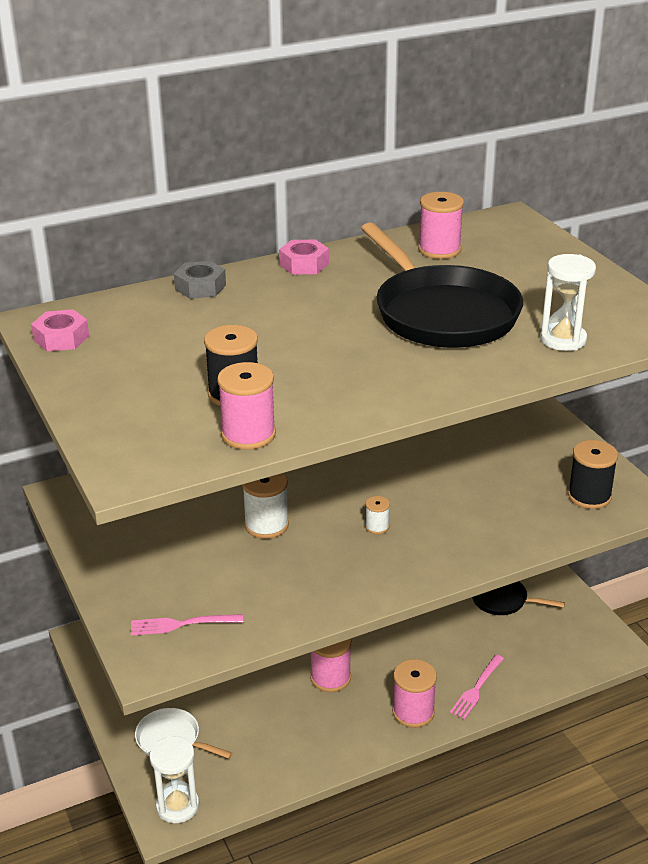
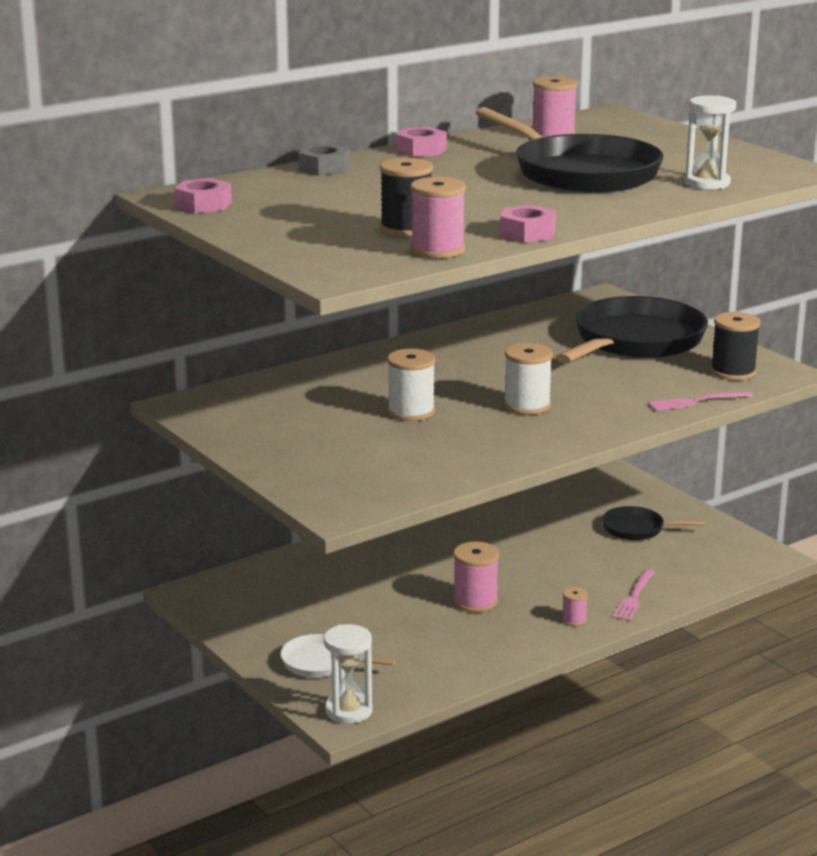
camera: 10 degrees left, 10 degrees down
pink fork [131,614,243,635] -> pink fork moved to [648,391,752,411]
white spool [365,496,390,534] -> white spool [504,343,553,415], size x1.85
pink spool [392,659,437,728] -> pink spool [562,587,588,626], size x0.54
none -> pink nut [500,205,556,243]
none -> black pan [556,296,708,364]

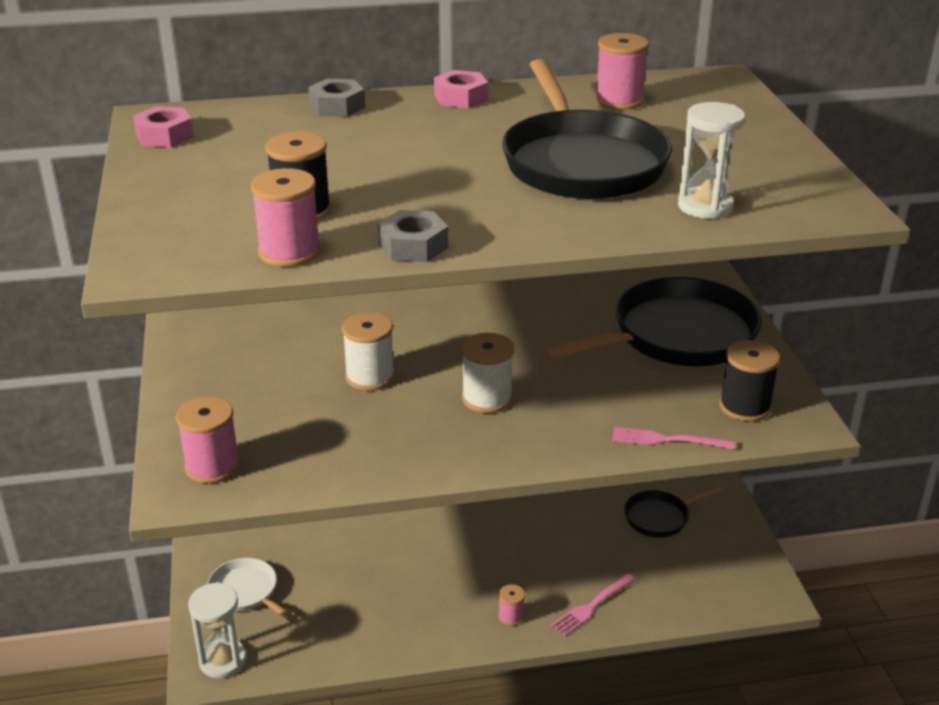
camera: 25 degrees right, 10 degrees up
pink spool [453,542,499,613] -> pink spool moved to [176,396,240,484]
pink nut [500,205,556,243] -> grey nut [378,210,448,262]
black pan [602,506,706,540] -> black pan turned 60 degrees counterclockwise [624,486,722,538]

